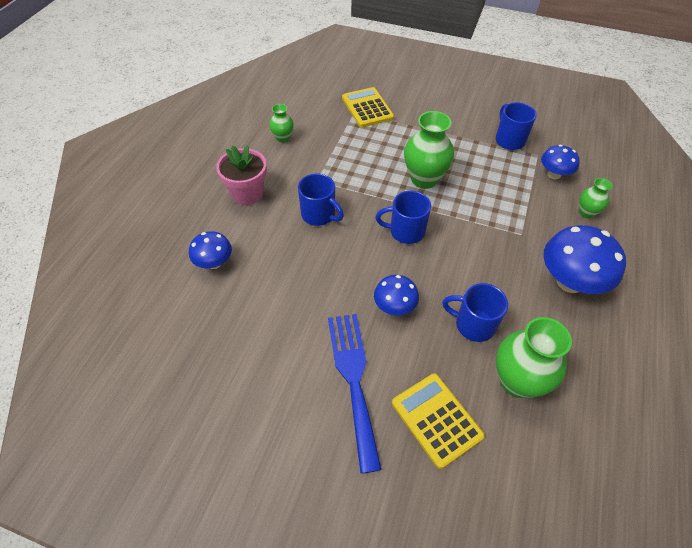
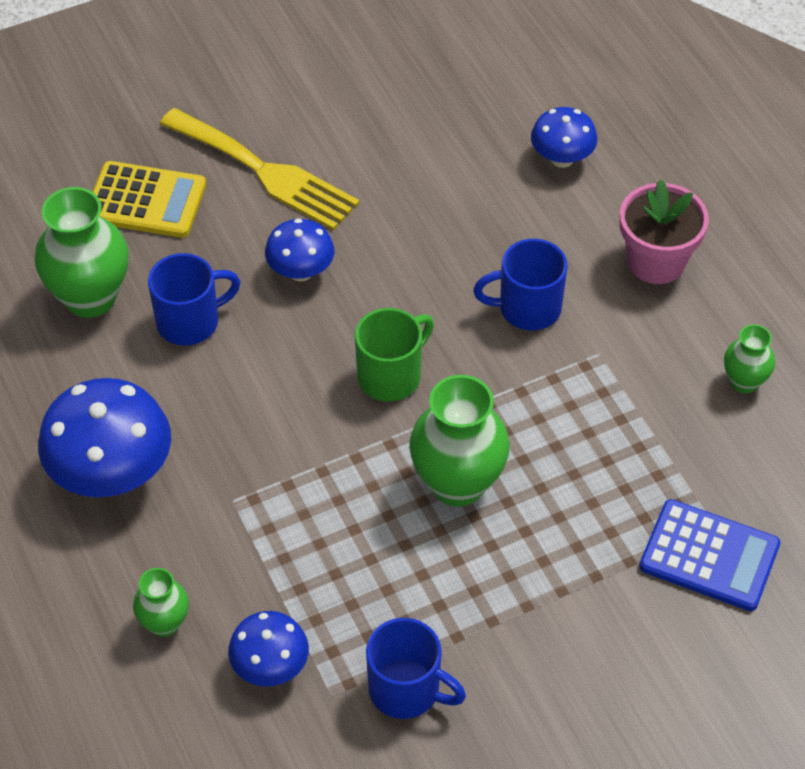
camera: 135 degrees right, 0 degrees up
blue fork [328,314,382,474] -> yellow fork [160,108,359,230]
yellow calculator [342,87,394,127] -> blue calculator [639,499,780,611]
blue mug [376,191,431,244] -> green mug [355,308,434,401]

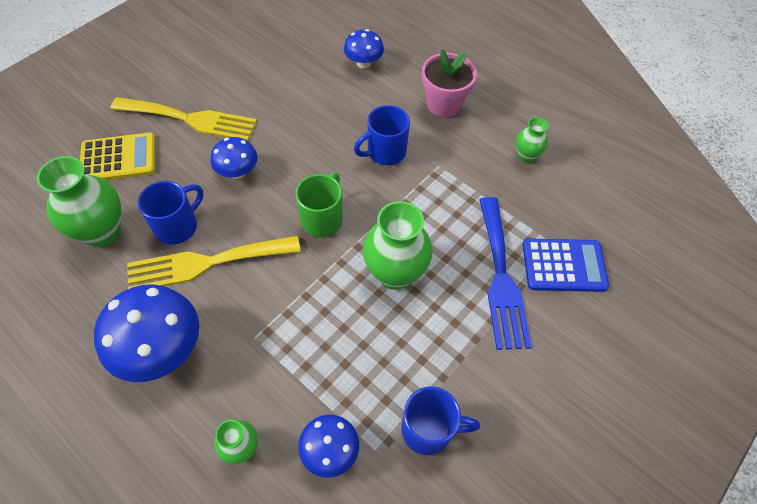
camera: 25 degrees left, 5 degrees up
none -> yellow fork [127,236,301,289]
none -> blue fork [479,197,531,350]

